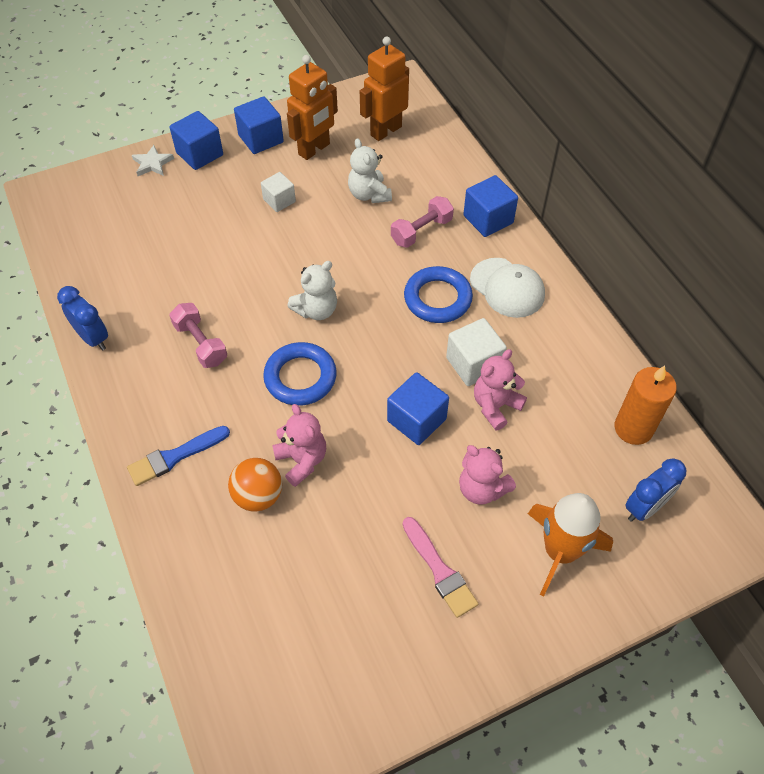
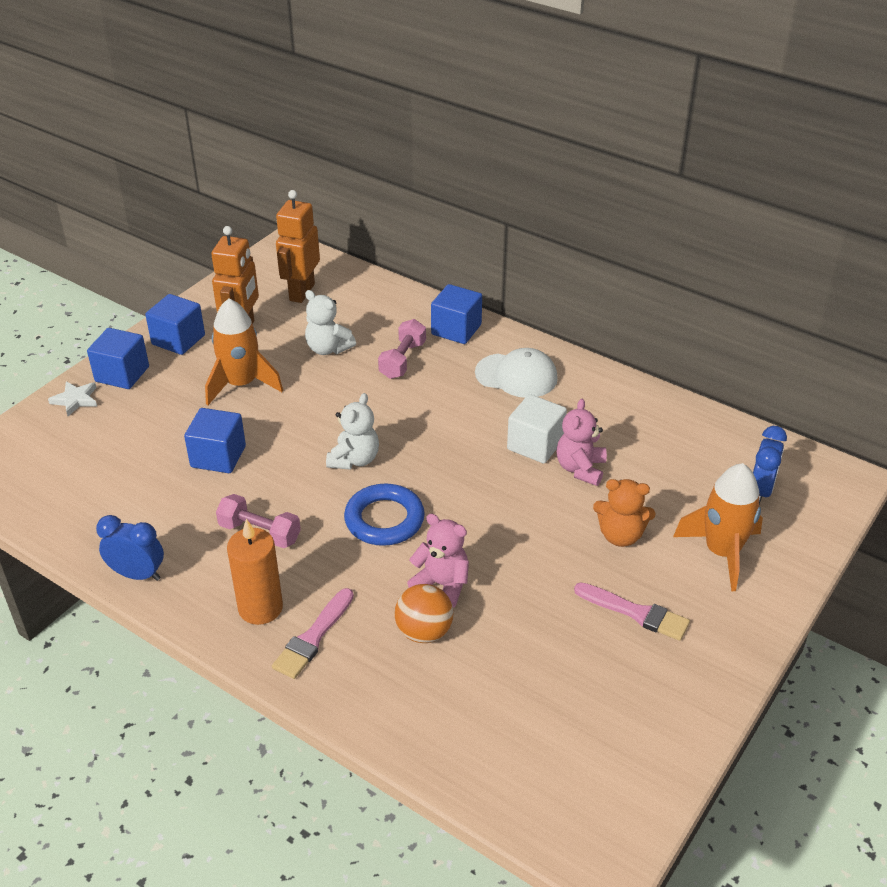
camera: 30 degrees left, 15 degrees down
blue brush [127,426,230,486] -> pink brush [272,588,354,679]
white cube [261,172,296,212] -> orange rocket [205,298,283,405]
blue cube [387,372,449,445] -> blue cube moved to [184,408,246,473]
blue ring [404,266,473,323] -> none
pink teddy bear [459,445,516,505] -> orange teddy bear [593,479,655,547]
orange candle [614,365,677,445] -> orange candle moved to [227,519,283,625]

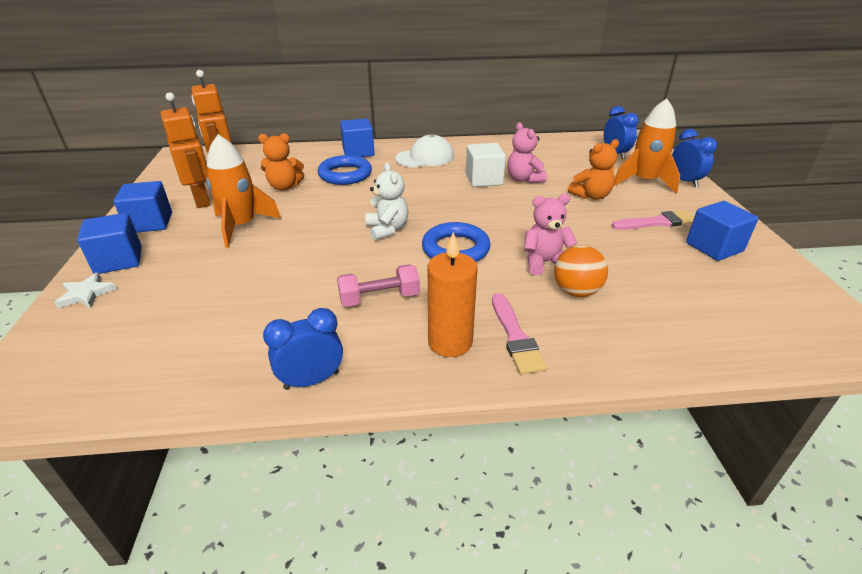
camera: 40 degrees left, 5 degrees down
blue cube [184,408,246,473] -> blue cube moved to [686,201,758,261]
white teddy bear [305,290,356,355] -> orange teddy bear [258,133,304,191]
pink dumbbell [378,319,426,379] -> blue ring [318,155,372,185]
none -> blue clock [672,129,717,187]

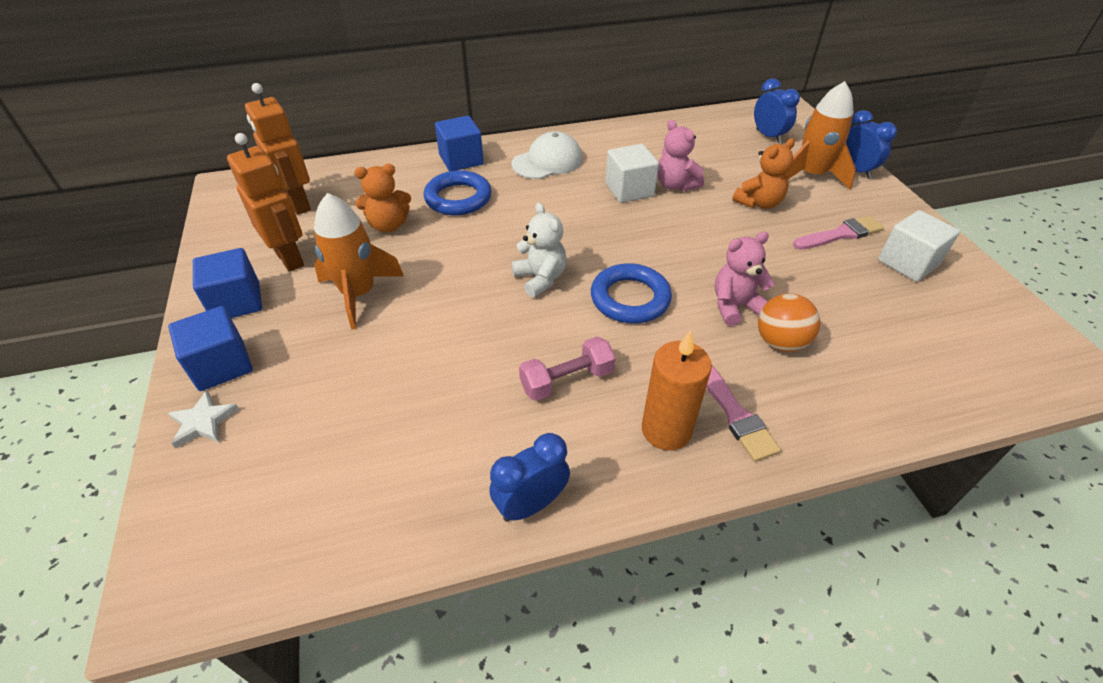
camera: 10 degrees left, 10 degrees up
blue cube [686,201,758,261] -> white cube [878,210,960,282]

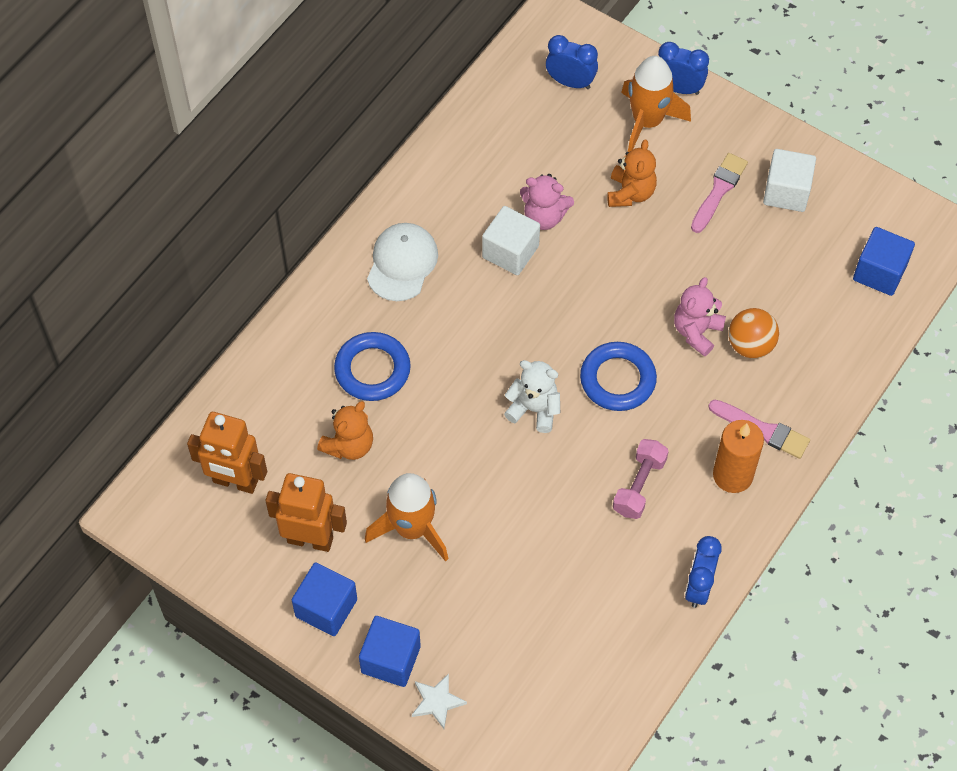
camera: 40 degrees left, 15 degrees up
blue cube [435,116,484,171] -> blue cube moved to [853,227,915,296]

